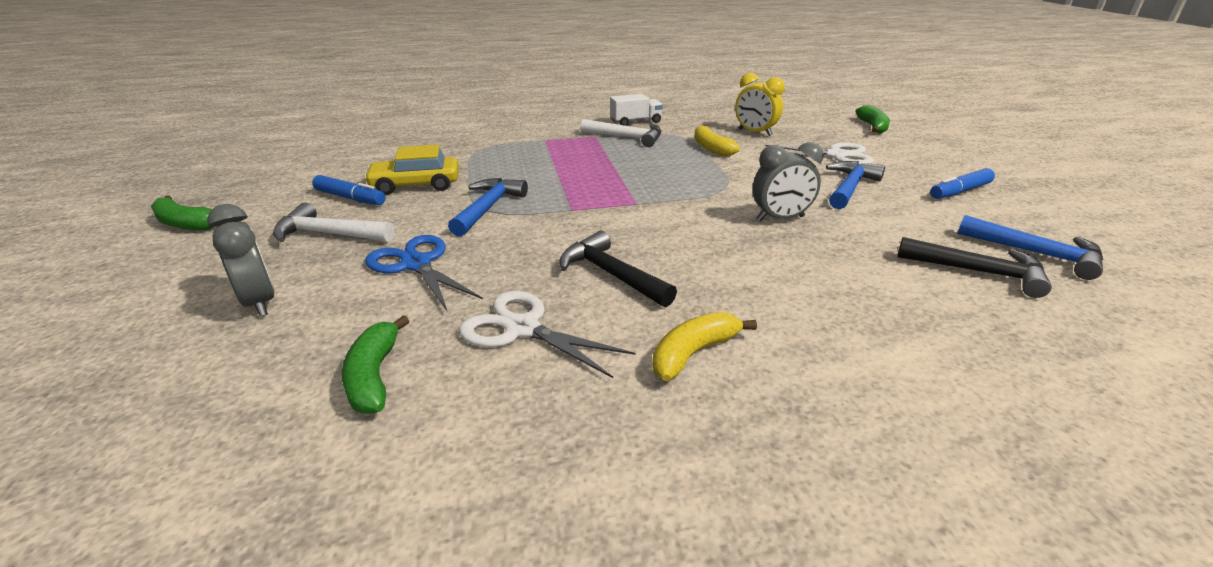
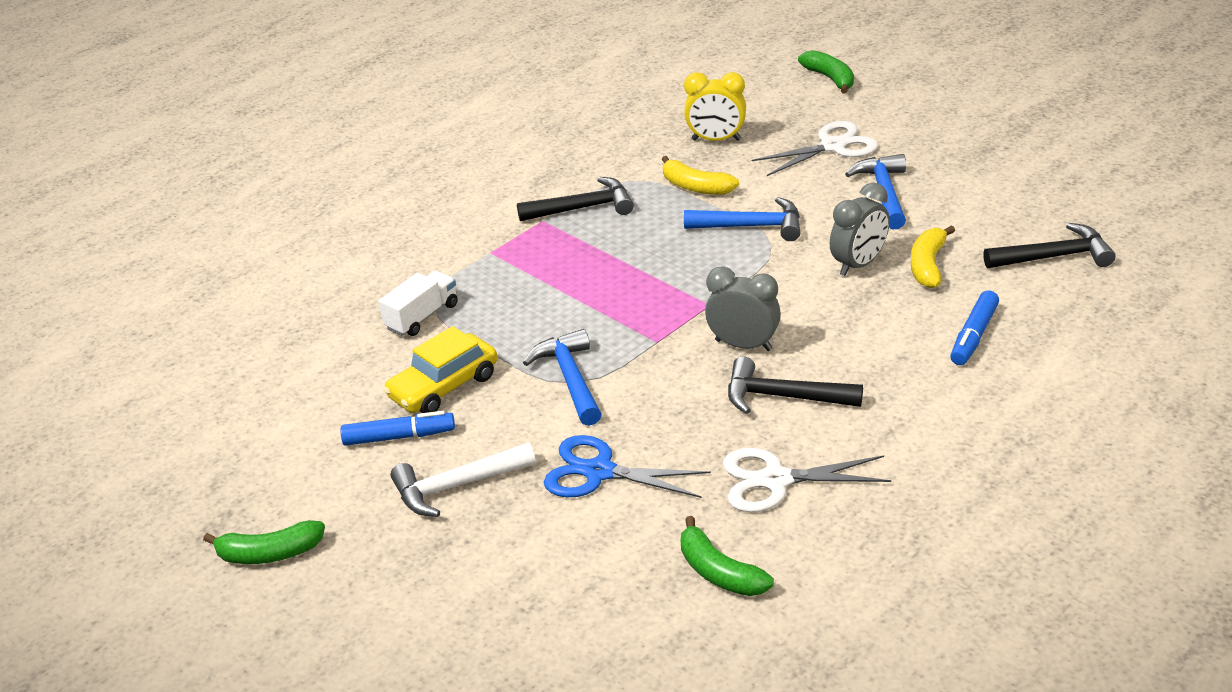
camera: 30 degrees left, 5 degrees up
grey clock [207,204,275,317] -> grey clock moved to [705,266,781,351]
white hammer [580,119,661,147] -> black hammer [517,177,634,221]
white truck [610,94,663,126] -> white truck moved to [379,271,458,336]
yellow banana [652,312,757,381] -> yellow banana moved to [911,225,955,288]
blue marker [930,168,995,199] -> blue marker moved to [950,290,999,365]
blue hammer [958,215,1103,280] -> blue hammer moved to [684,197,800,241]

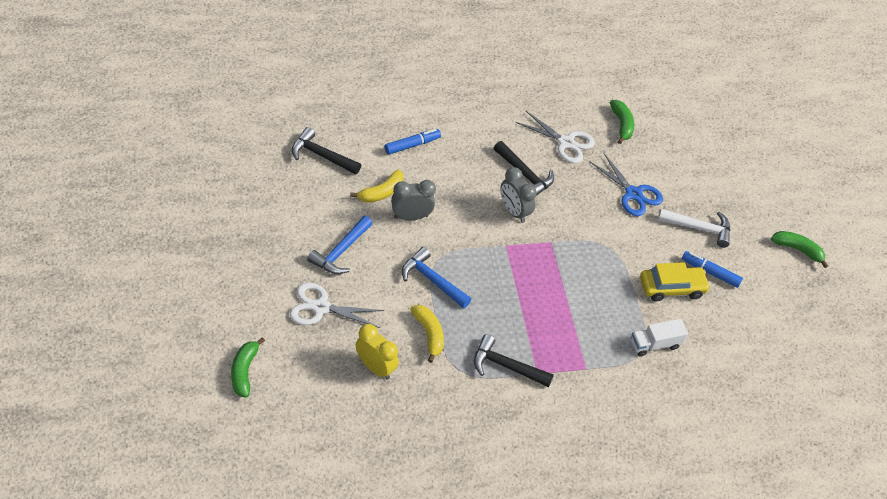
camera: 155 degrees left, 15 degrees up
blue hammer [523,329,602,426] -> none

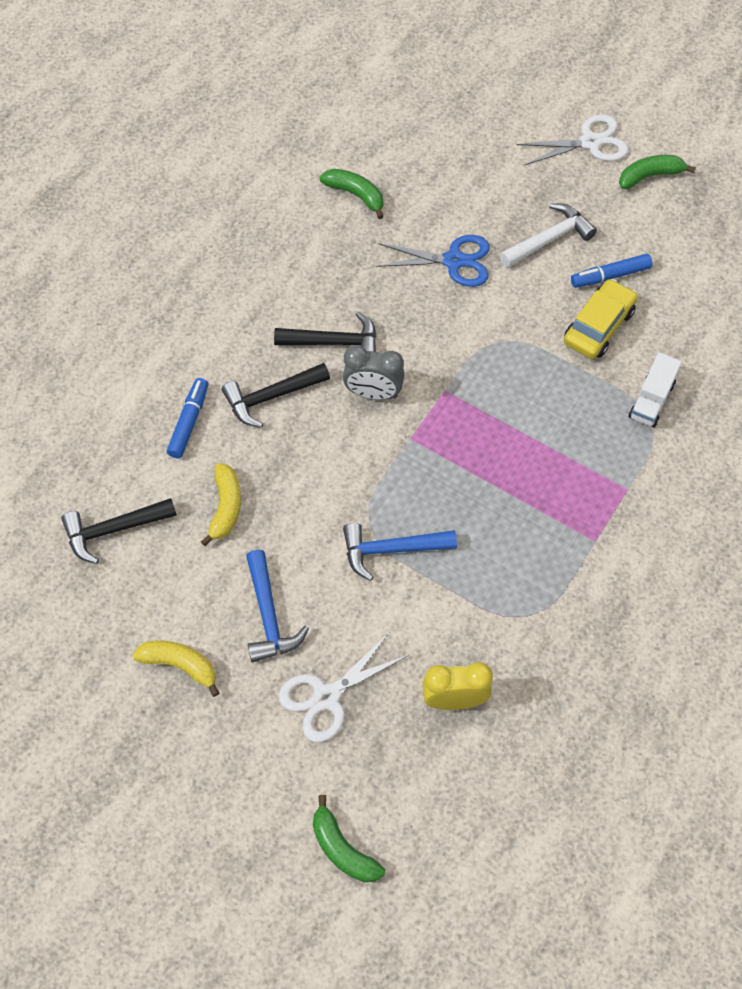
camera: 40 degrees left, 10 degrees up
grey clock [391,180,436,220] -> none
yellow banana [410,305,444,363] -> yellow banana moved to [133,640,219,697]
black hammer [474,334,554,387] -> black hammer moved to [222,363,330,428]
white scissors [515,110,595,163] -> white scissors moved to [516,114,628,165]

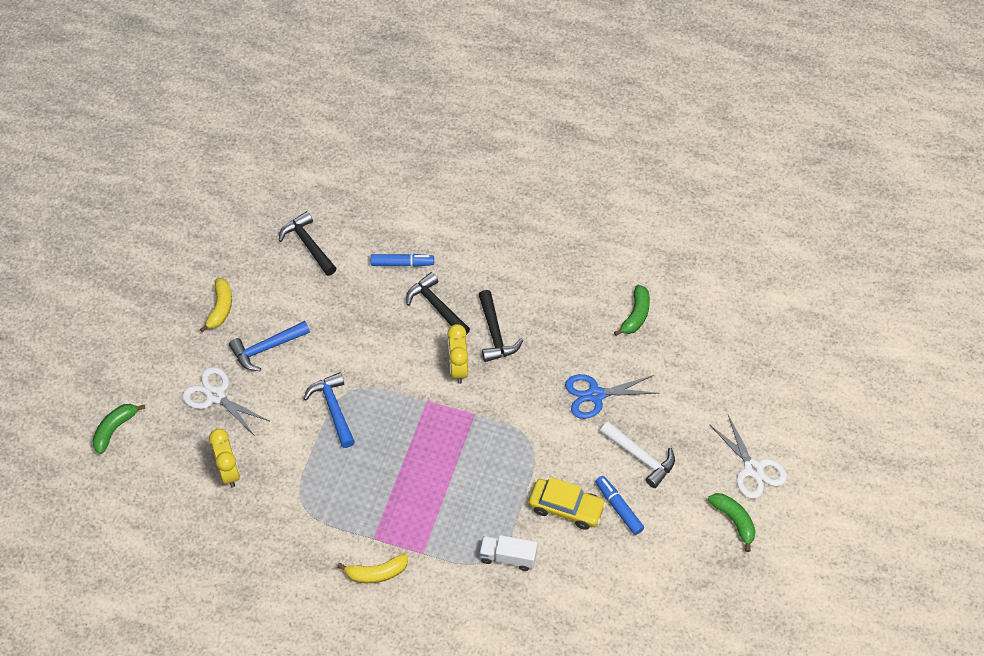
camera: 75 degrees right, 5 degrees down
yellow banana [201,464,241,546] -> yellow banana moved to [337,554,408,583]
grey clock [343,346,405,400] -> yellow clock [447,324,468,384]
blue scissors [376,235,490,287] -> blue scissors turned 90 degrees clockwise [565,374,659,419]

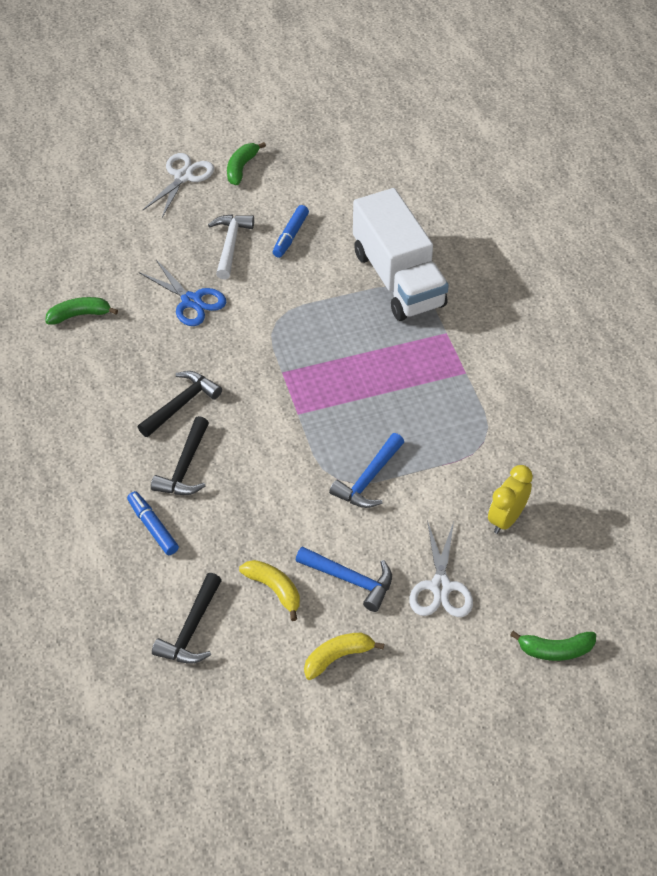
camera: 125 degrees left, 5 degrees down
yellow banana [337,554,408,583] -> yellow banana moved to [239,560,300,621]
yellow clock [447,324,468,384] -> none
white truck [479,535,538,571] -> white truck [353,188,449,321], size x2.29
yellow car [529,477,606,530] -> none

